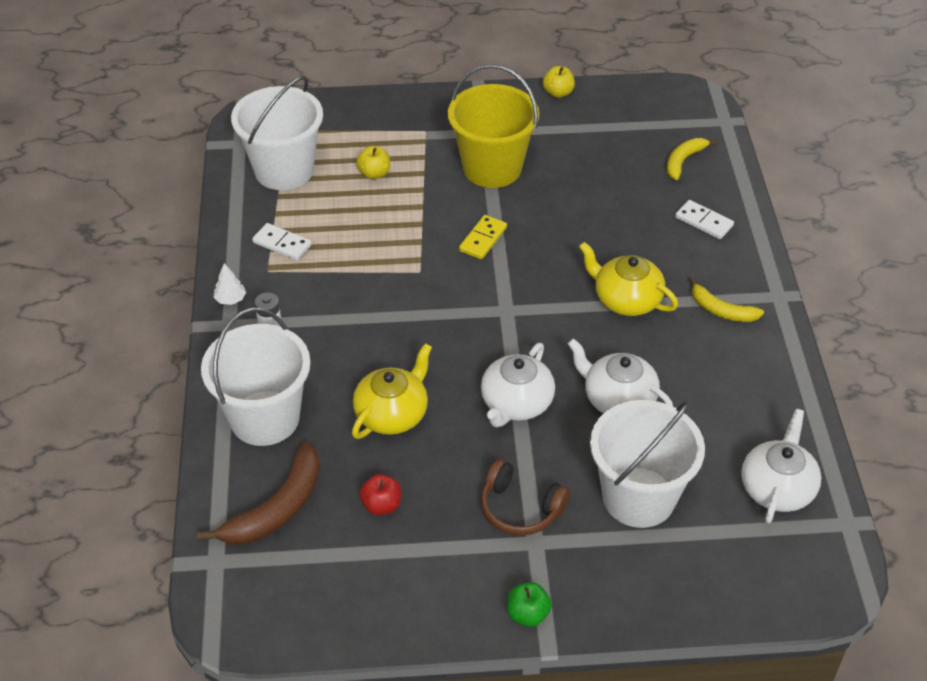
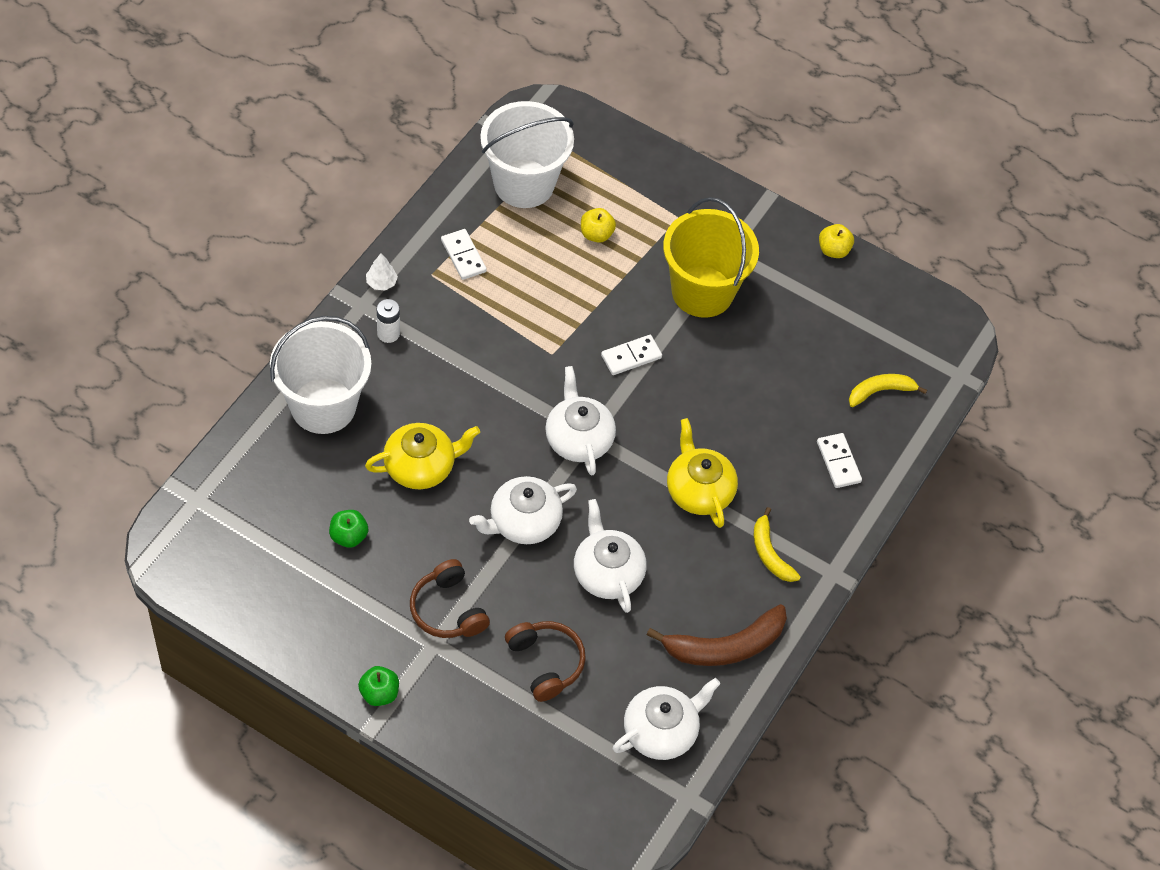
camera: 30 degrees right, 10 degrees up
brown banana [197,442,320,545] -> brown banana moved to [646,604,787,666]
red apple [359,474,402,515] -> green apple [329,510,368,548]
yellow domino [459,215,507,259] -> white domino [601,335,662,375]
white bucket [590,400,705,528] -> brown headphones [505,621,586,702]
none -> white teapot [545,366,616,475]

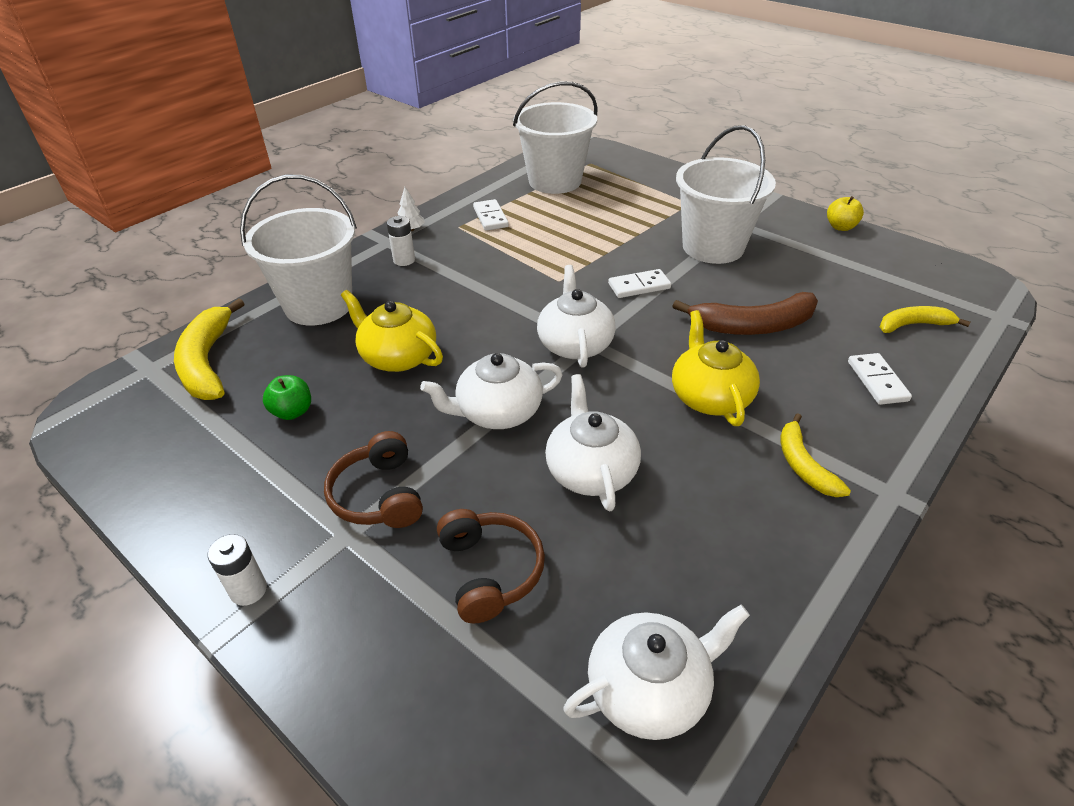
camera: 15 degrees right, 15 degrees down
green apple [358,666,399,706] -> white battery [207,534,267,606]
yellow teapot [365,423,480,489] -> yellow teapot turned 135 degrees counterclockwise [341,290,443,372]
yellow apple [581,208,616,243] -> none
brown banana [646,604,787,666] -> brown banana moved to [672,292,818,335]
yellow bucket [663,197,759,318] -> white bucket [676,125,776,264]
none -> yellow banana [174,298,245,400]

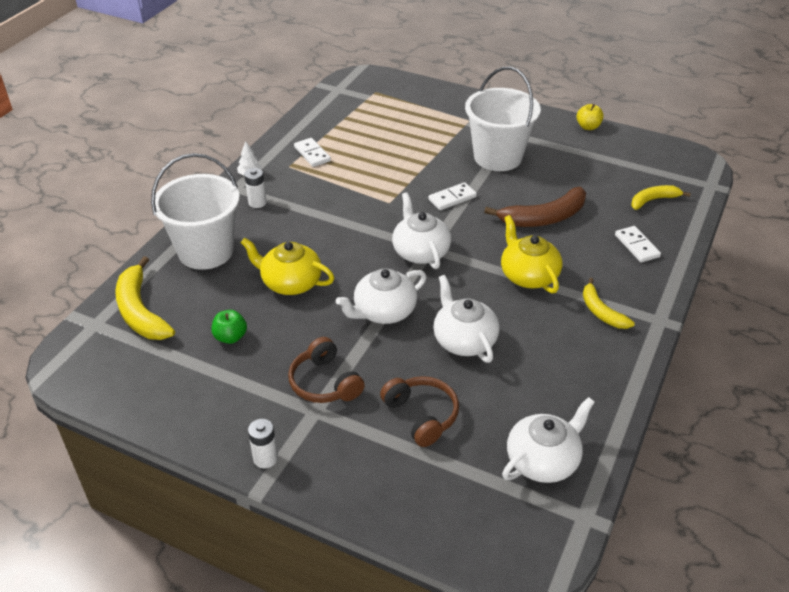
camera: 15 degrees left, 0 degrees up
white bucket [513,81,598,194] -> none

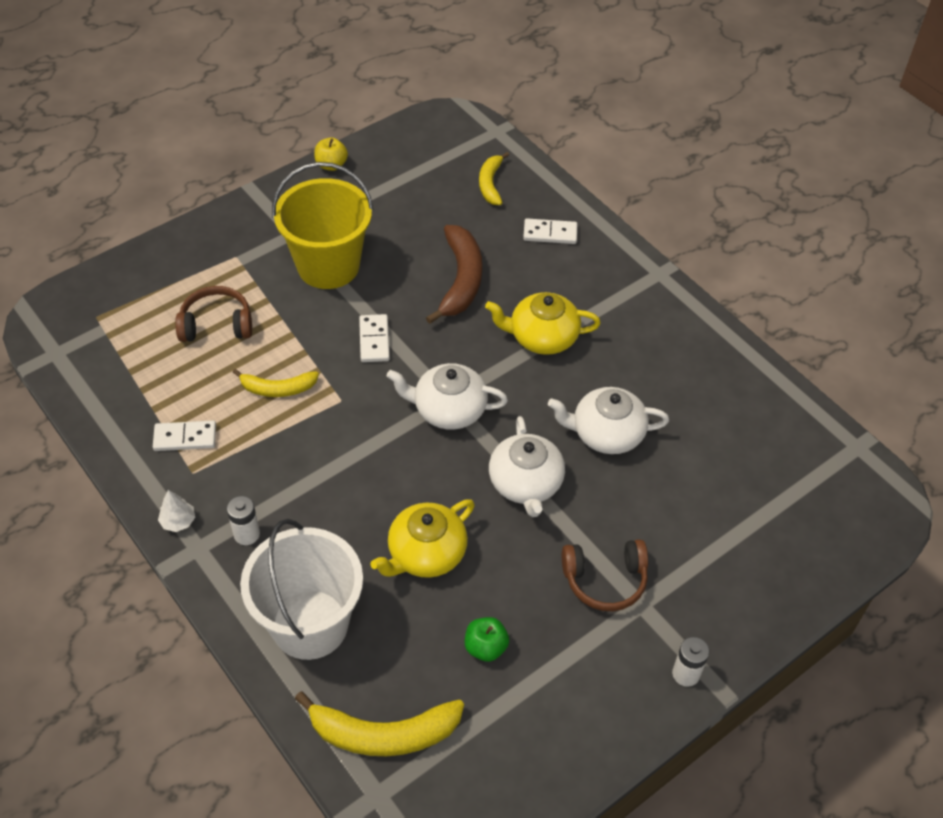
camera: 65 degrees left, 10 degrees up
brown headphones [380,376,459,447] -> brown headphones moved to [175,286,252,342]
white bucket [465,67,541,171] -> yellow bucket [272,162,374,289]
white teapot [502,397,595,483] -> none
yellow banana [583,278,635,329] -> yellow banana moved to [233,369,319,397]

